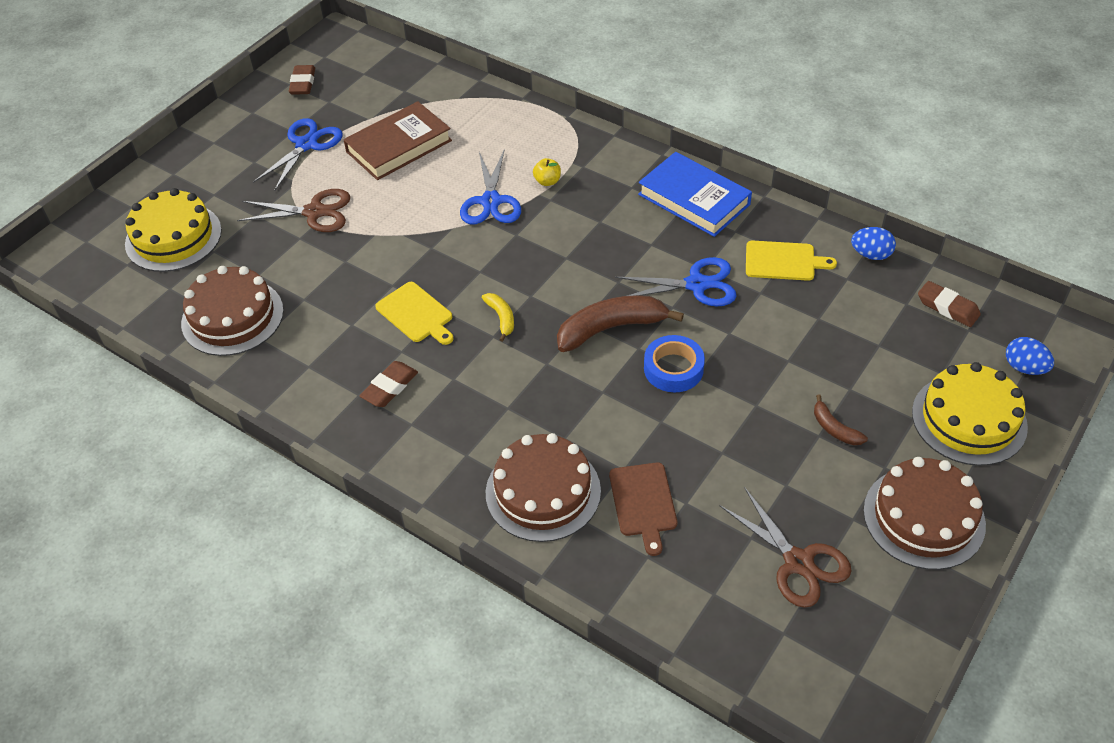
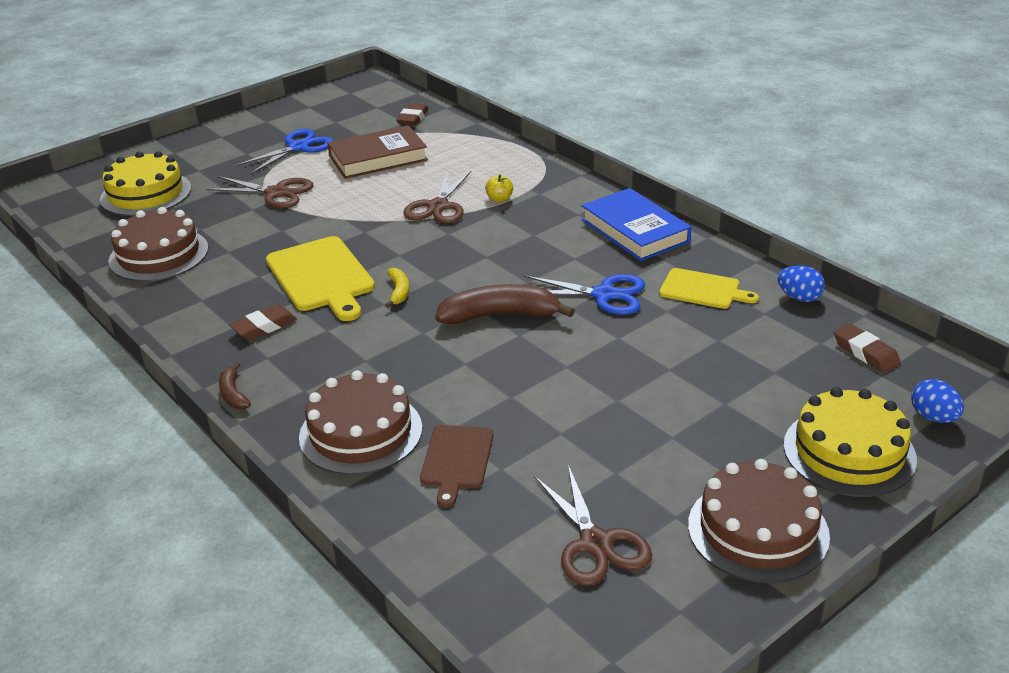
camera: 15 degrees right, 15 degrees down
brown eraser [289,65,315,95] -> brown eraser moved to [396,103,429,126]
yellow cutting board [375,282,454,345] -> yellow cutting board [266,236,375,321], size x1.63
blue scissors [460,149,521,224] -> brown scissors [403,170,472,224]
blue tape [644,335,705,392] -> none
brown banana [814,395,868,445] -> brown banana moved to [219,362,251,409]

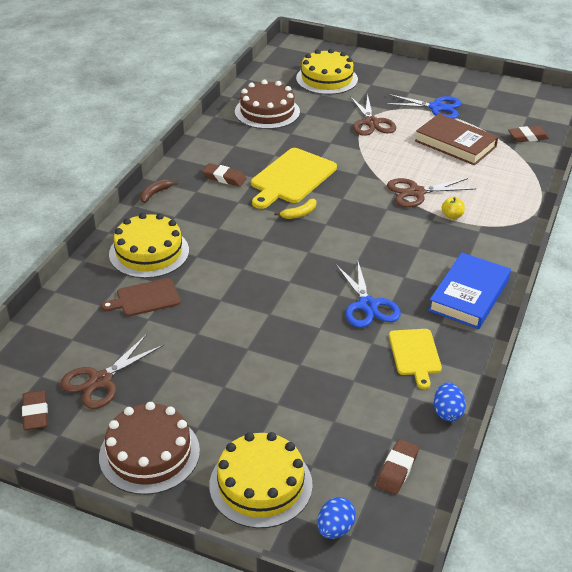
camera: 60 degrees right, 5 degrees up
brown cake [299,370,422,475] -> yellow cake [109,213,189,278]
brown banana [435,284,575,324] -> none
none -> brown eraser [22,390,48,430]

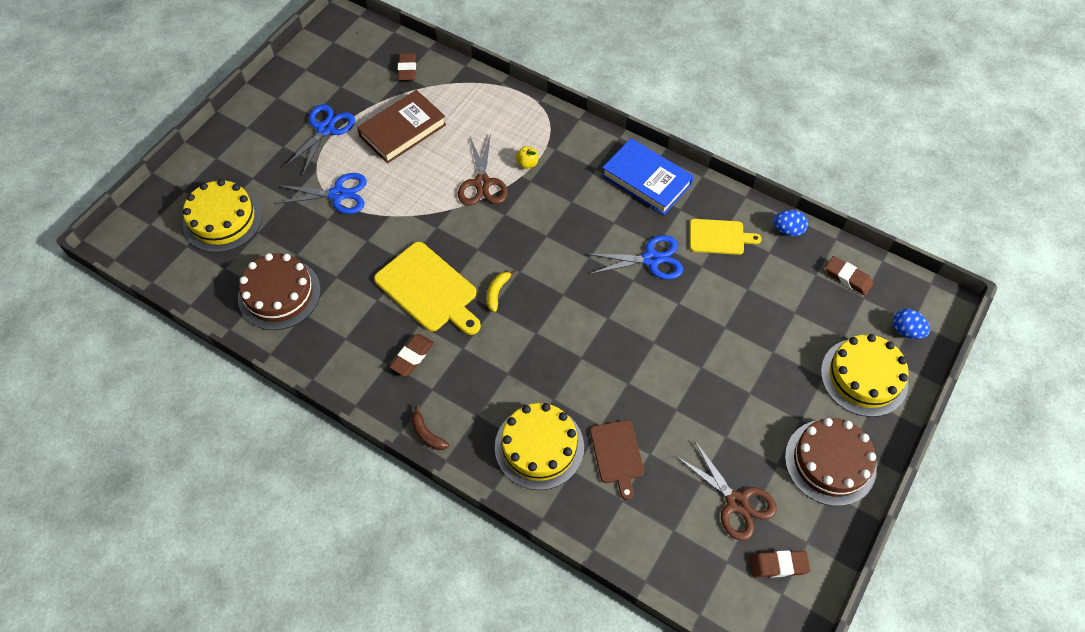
camera: 80 degrees left, 20 degrees up
yellow banana [274,199,316,219] -> yellow banana turned 135 degrees counterclockwise [487,270,516,312]
brown scissors [350,94,396,136] -> blue scissors [274,173,367,214]

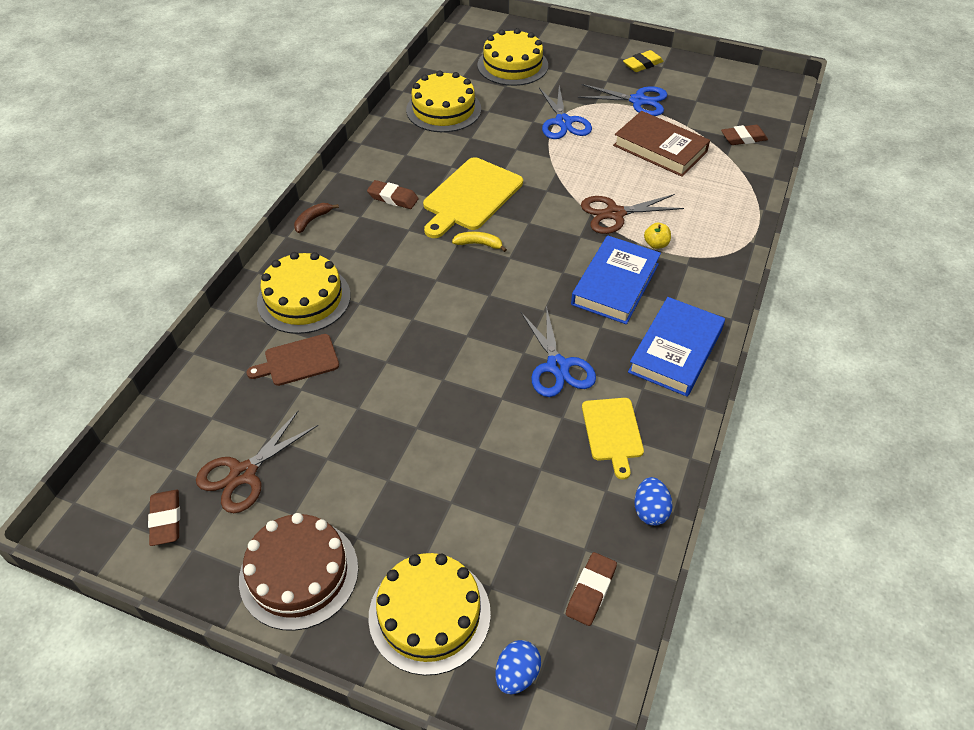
camera: 80 degrees right, 10 degrees down
brown cake [238,253,321,330] -> yellow cake [406,71,481,132]
none -> blue book [571,236,661,324]
none -> yellow eraser [623,50,663,72]

